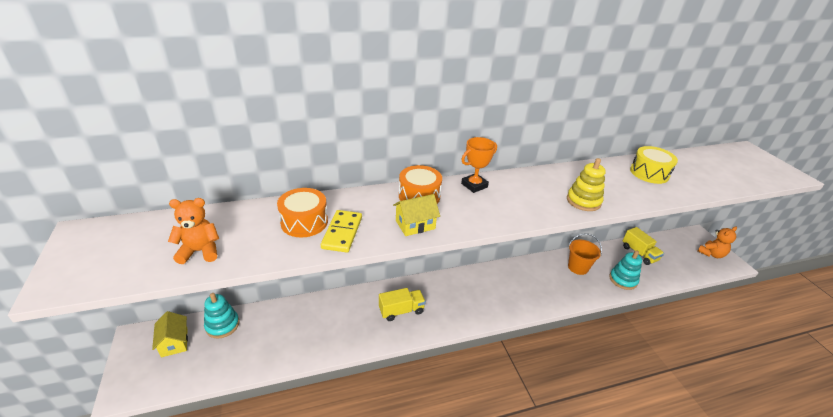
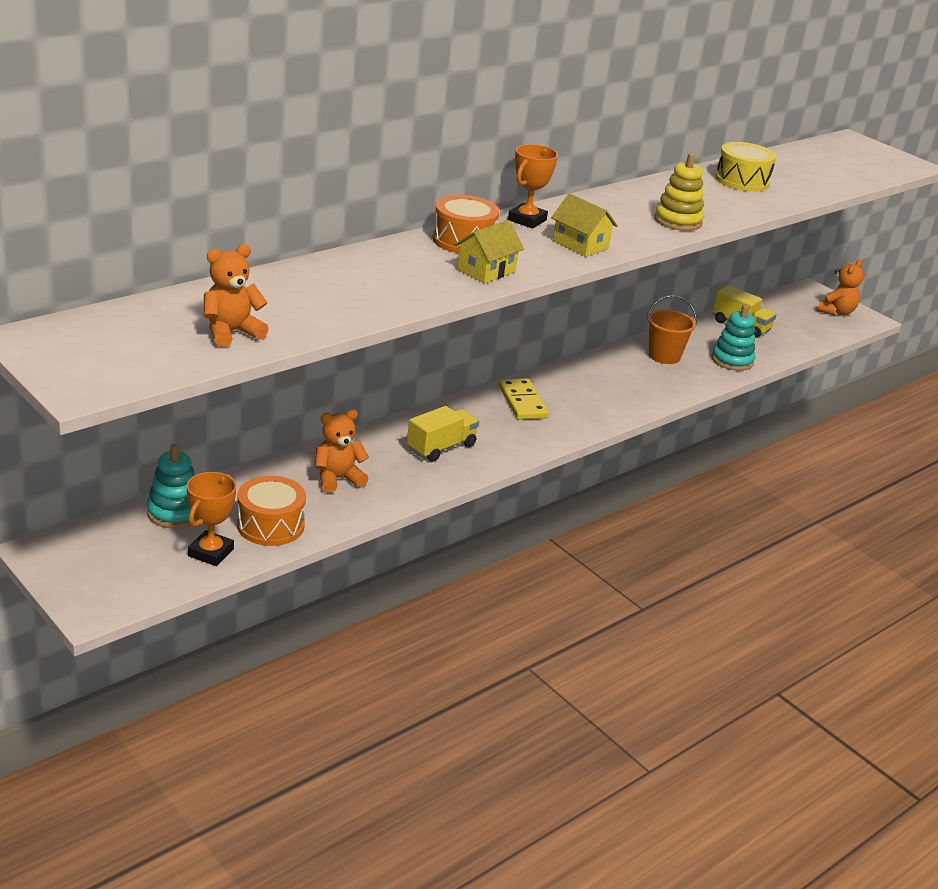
camera: 25 degrees left, 5 degrees down
yellow house [152,311,188,357] -> yellow house moved to [551,193,618,257]
orange drum [277,188,328,237] -> orange drum moved to [237,476,306,546]
yellow domino [321,210,362,252] -> yellow domino moved to [499,378,549,420]
none -> orange trophy [187,472,236,566]
none -> orange teddy bear [315,409,369,493]

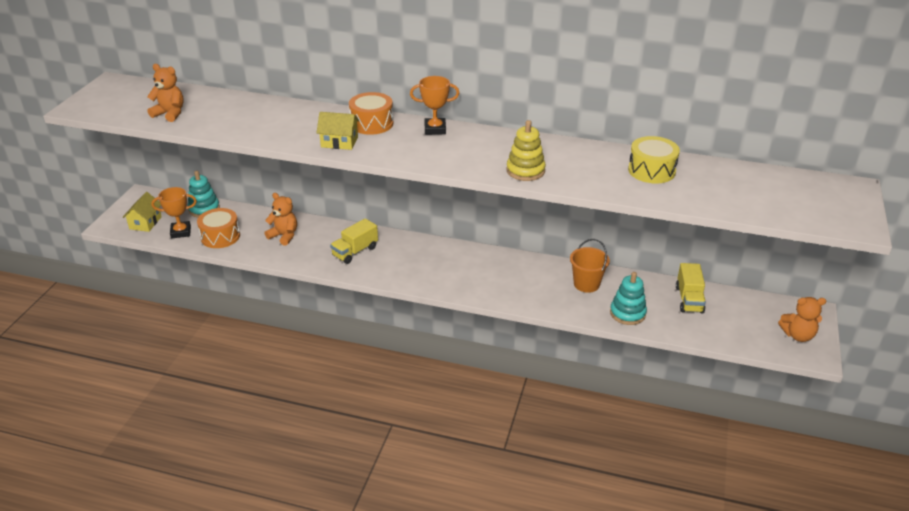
camera: 60 degrees right, 5 degrees up
yellow truck [407,406,479,462] -> yellow truck turned 120 degrees clockwise [330,218,378,264]
yellow domino [499,378,549,420] -> none
yellow house [551,193,618,257] -> yellow house moved to [122,192,162,232]

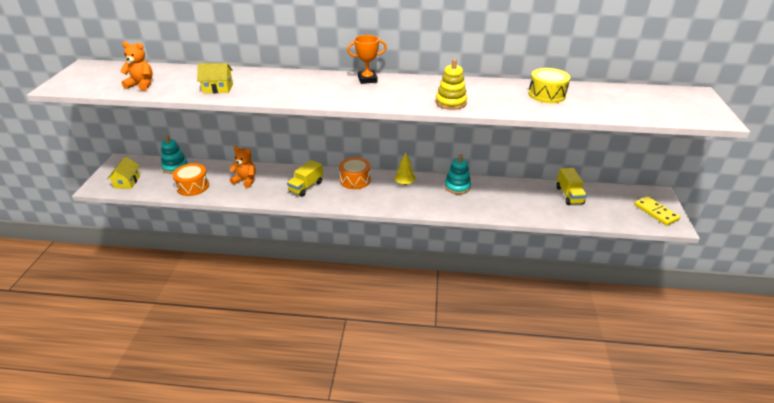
camera: 10 degrees left, 0 degrees up
orange trophy [151,187,197,238] -> none
yellow house [317,112,360,150] -> yellow house moved to [197,63,233,93]
orange drum [349,92,393,135] -> orange drum moved to [339,157,371,189]
orange bucket [570,239,610,293] -> none
turquoise stacking toy [610,272,647,325] -> turquoise stacking toy moved to [445,154,471,194]
orange teddy bear [778,297,826,342] -> yellow domino [634,196,680,226]
none -> yellow tree [394,152,416,185]

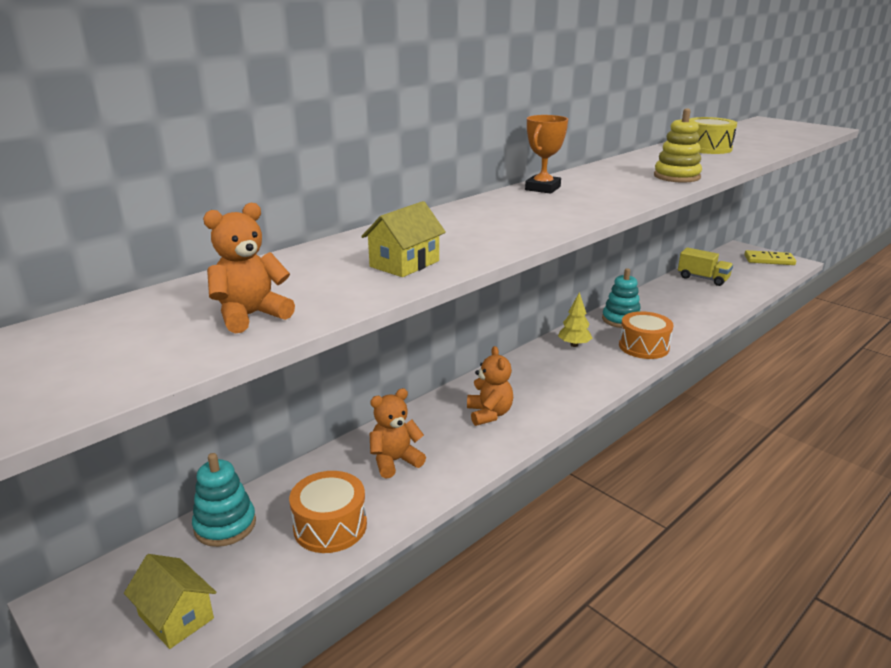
camera: 50 degrees left, 10 degrees down
yellow truck [287,160,323,197] -> orange teddy bear [467,346,513,426]
orange drum [339,157,371,189] -> orange drum moved to [619,311,674,359]

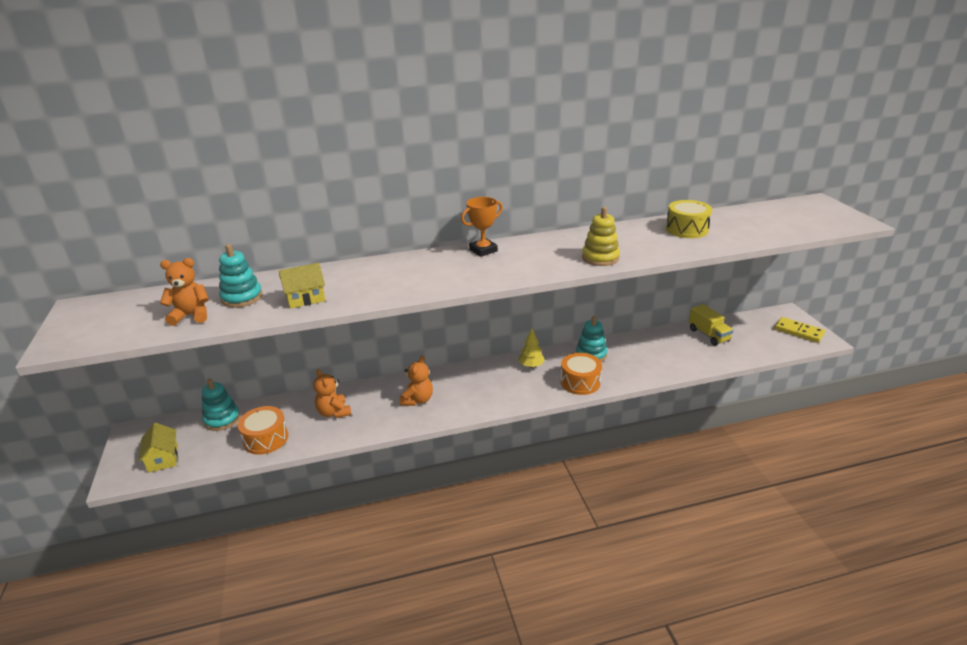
camera: 30 degrees right, 5 degrees up
orange teddy bear [370,388,426,478] -> orange teddy bear turned 120 degrees counterclockwise [313,369,351,418]
none -> turquoise stacking toy [219,244,263,308]

